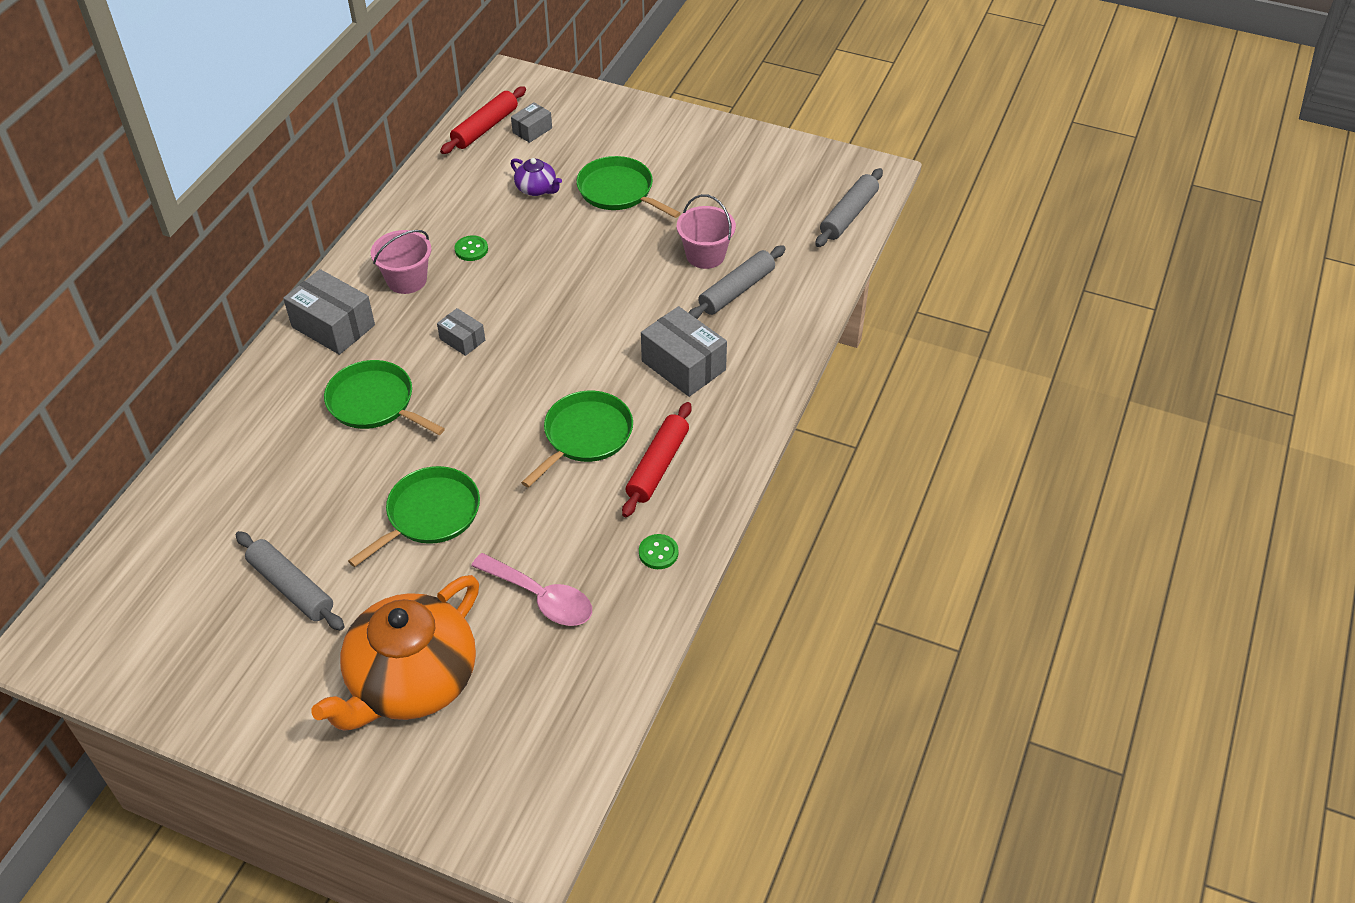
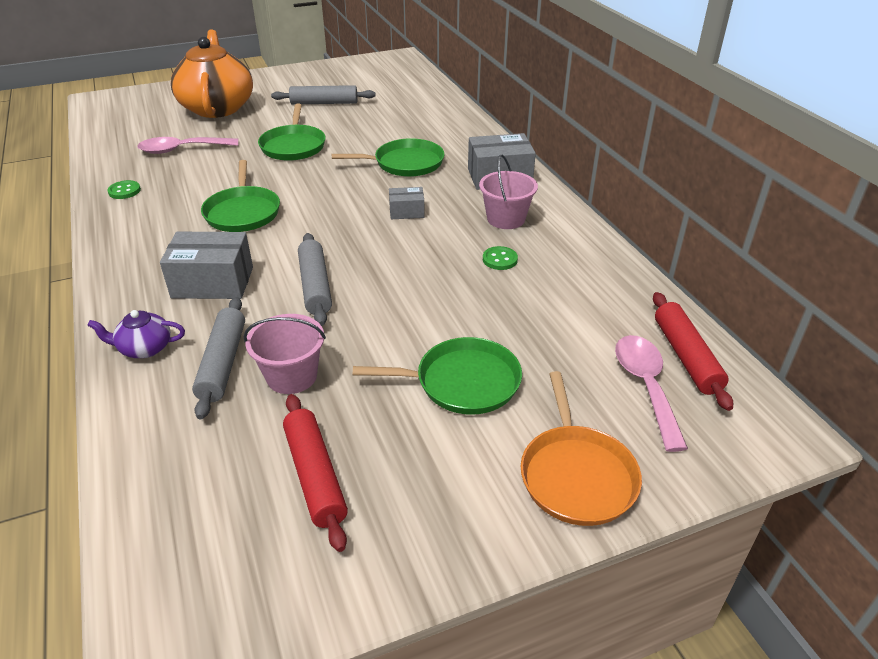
camera: 135 degrees right, 10 degrees down
grey box [511,102,552,143] -> pink spoon [615,335,688,452]
purple teapot [511,158,562,196] -> purple teapot moved to [87,310,185,358]
red rolling pin [622,402,692,517] -> red rolling pin moved to [283,394,348,552]
grey rolling pin [815,168,883,247] -> grey rolling pin moved to [298,233,332,326]
none -> orange pan [521,371,642,526]

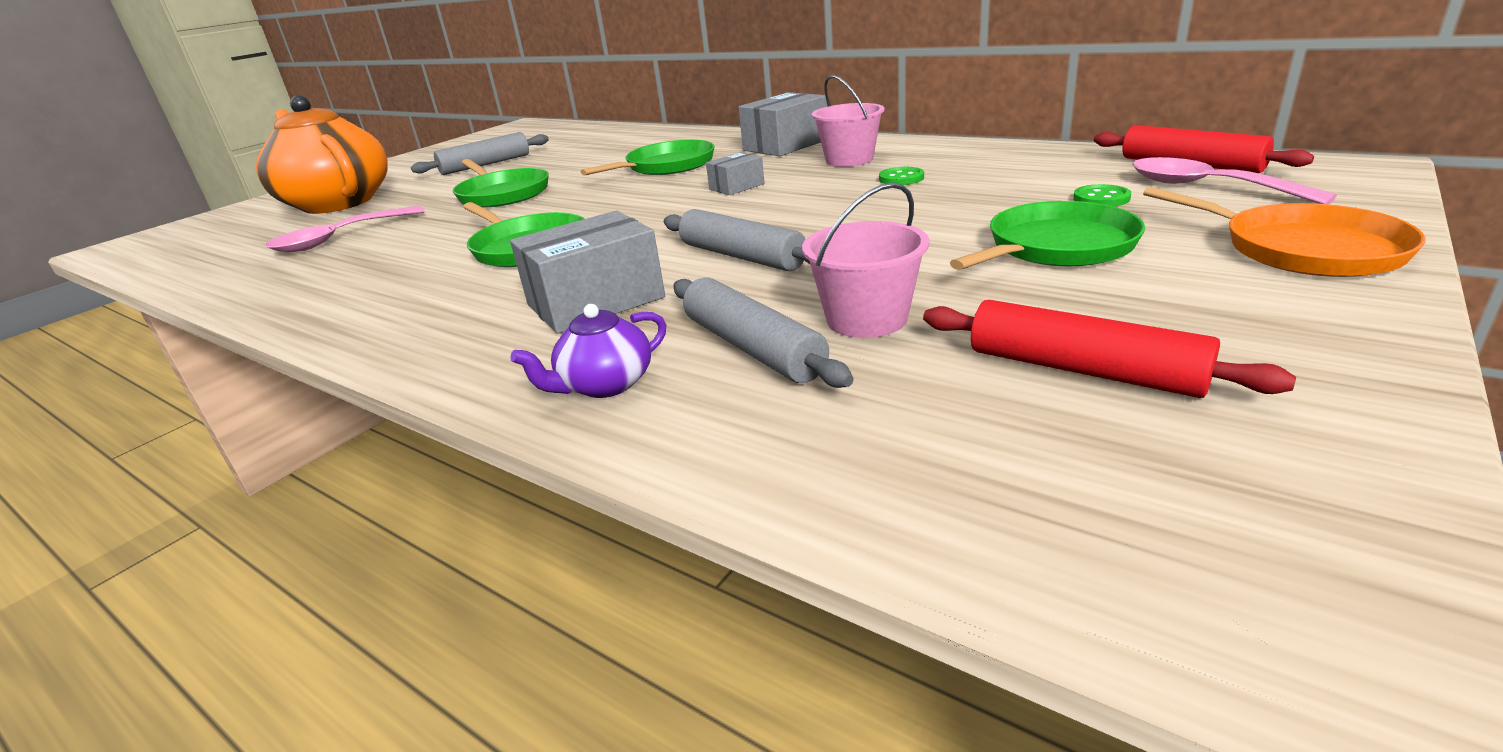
camera: 30 degrees left, 10 degrees down
green button [107,180,141,199] -> green button moved to [1073,184,1131,207]

